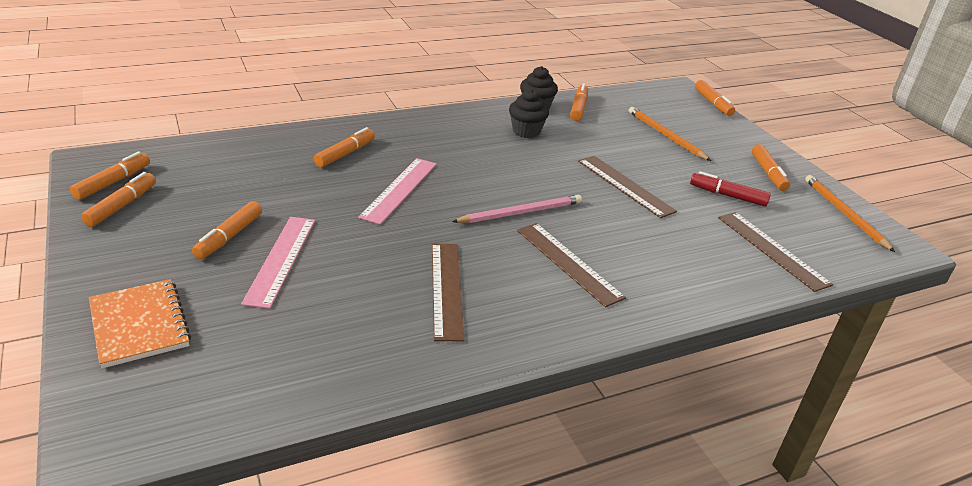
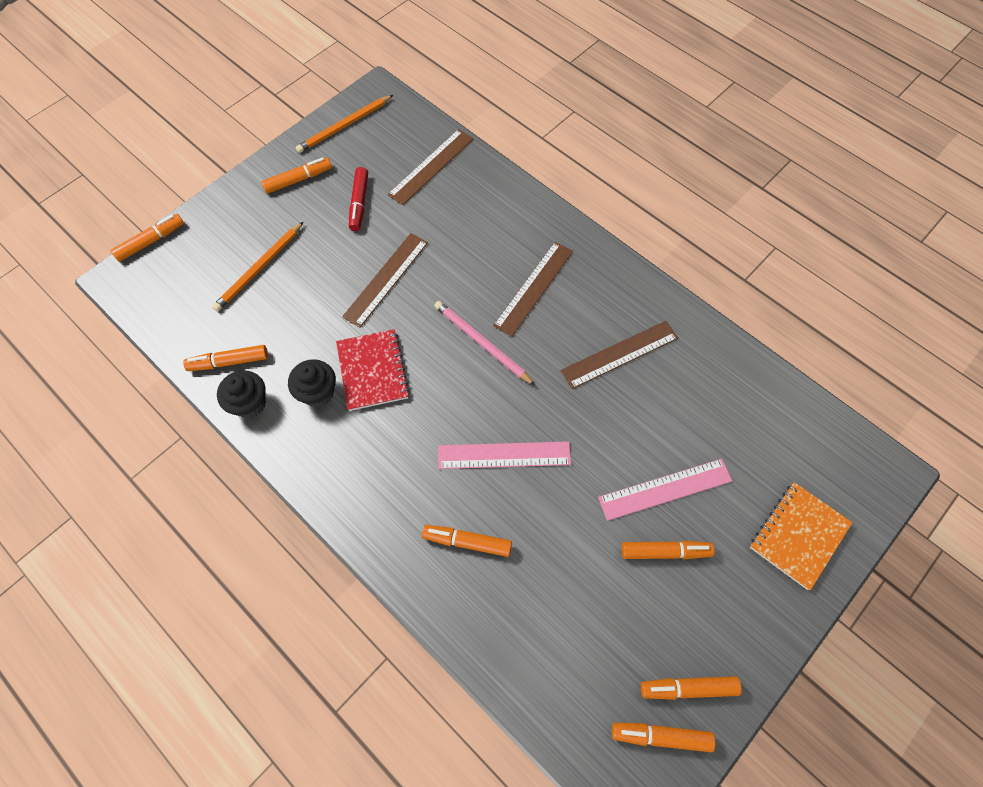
camera: 110 degrees left, 30 degrees up
none -> red notebook [336,329,410,411]

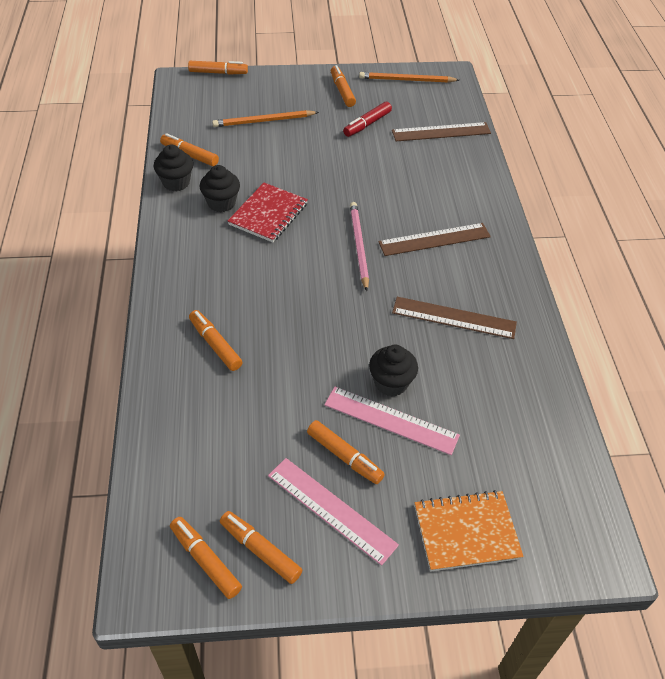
camera: 40 degrees right, 15 degrees down
orange marker [261,157,332,194] -> orange marker turned 120 degrees counterclockwise [331,65,356,107]
brown ruler [342,233,428,327] -> none
pink ruler [438,441,571,469] -> pink ruler moved to [268,458,399,566]
none -> black cupcake [369,345,418,396]

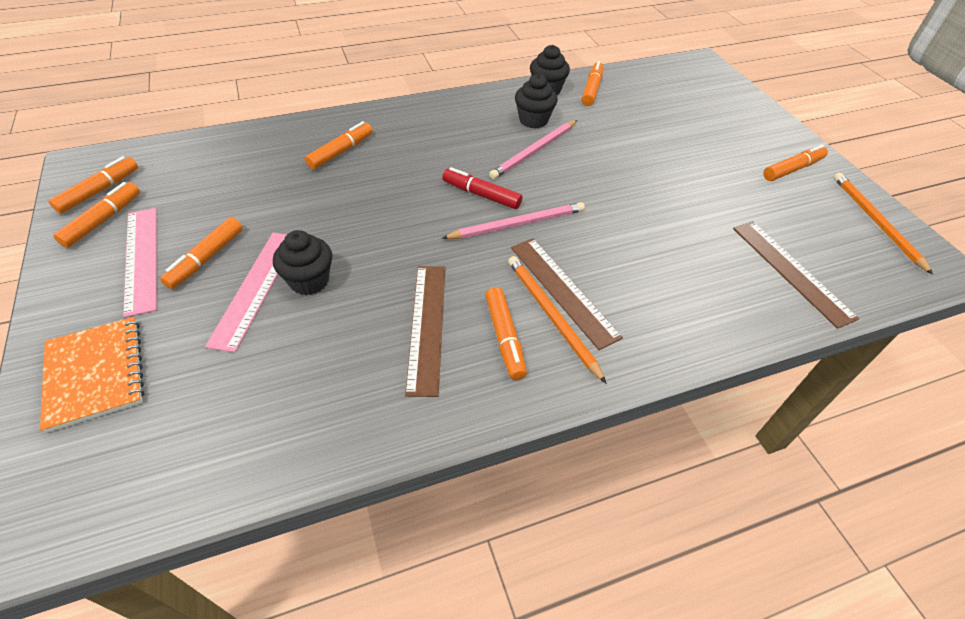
camera: 75 degrees right, 0 degrees up
orange marker [188,61,248,74] -> orange marker moved to [485,287,527,380]
orange pencil [212,110,319,127] -> orange pencil moved to [508,256,606,383]
red notebook [228,183,308,242] -> pink pencil [489,120,577,179]
pink ruler [268,458,399,566] -> pink ruler turned 45 degrees counterclockwise [123,208,157,318]
red marker [343,102,392,137] -> red marker moved to [442,167,522,209]

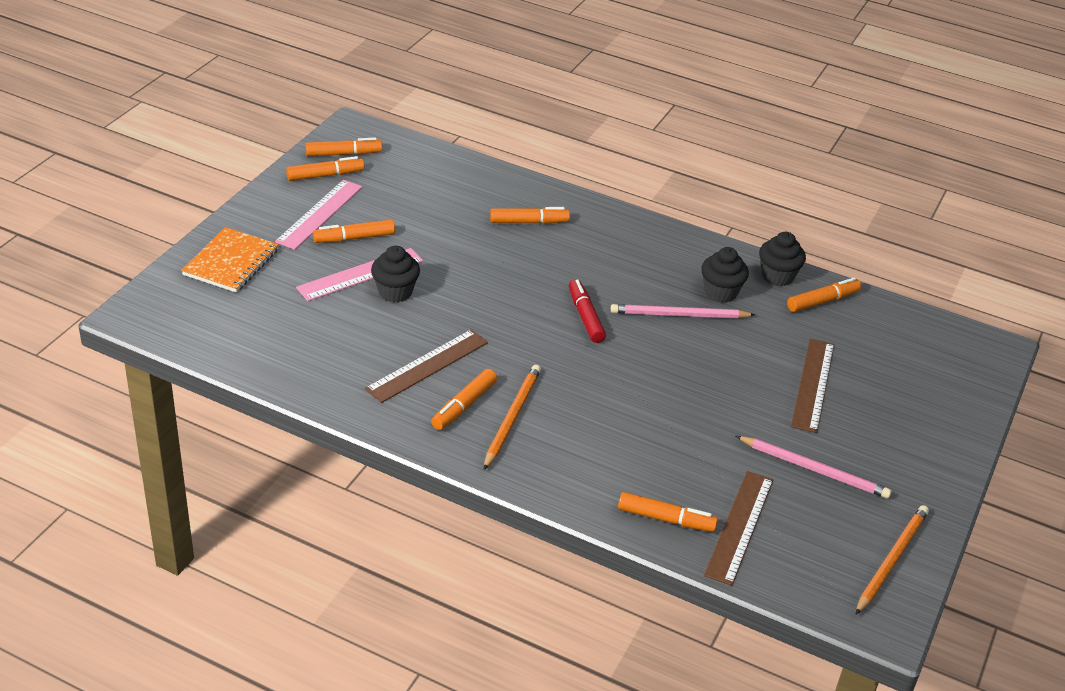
camera: 45 degrees right, 10 degrees down
pink pencil [442,202,585,239] -> pink pencil moved to [736,436,892,499]
brown ruler [511,238,623,350] -> brown ruler moved to [791,338,834,433]
orange marker [763,145,828,181] -> orange marker moved to [618,492,718,532]

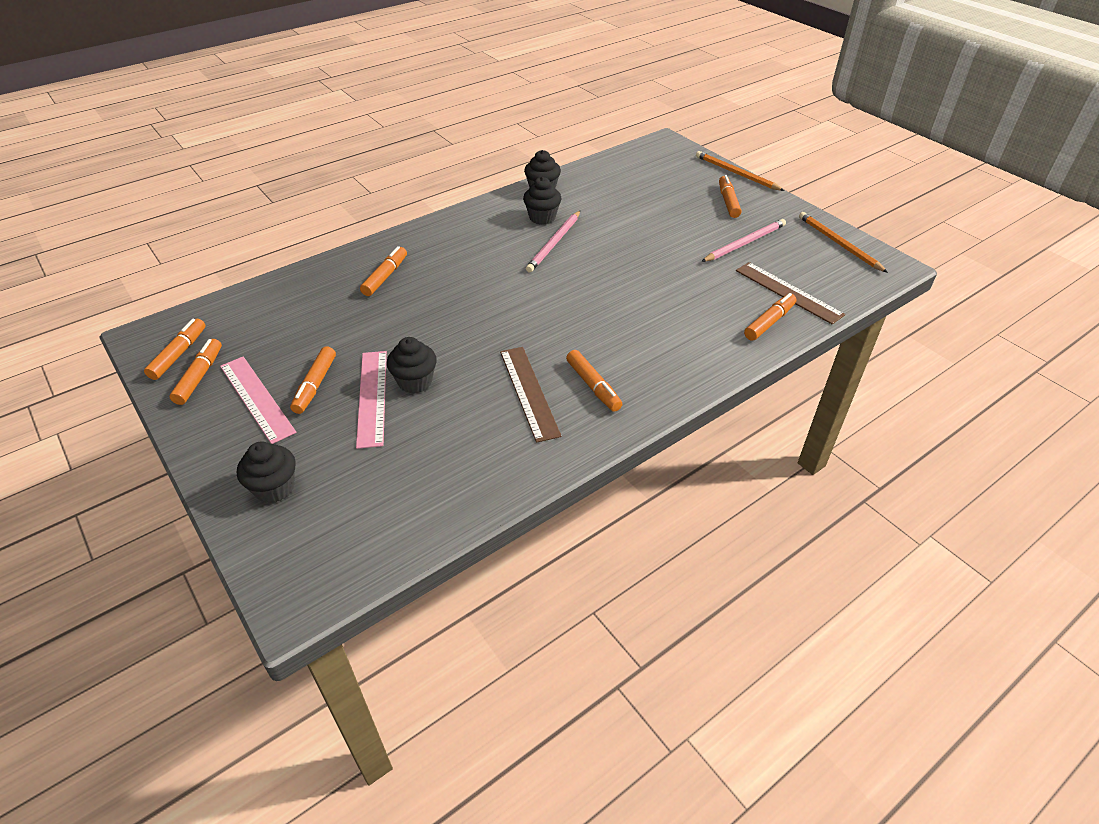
camera: 60 degrees left, 5 degrees up
orange notebook [181,227,279,293] -> black cupcake [237,441,296,503]
orange pencil [484,365,541,470] -> orange pencil moved to [696,151,785,191]
red marker [569,279,606,343] -> none
orange marker [787,278,861,312] -> orange marker moved to [719,175,741,218]
brown ruler [791,338,834,433] -> none

